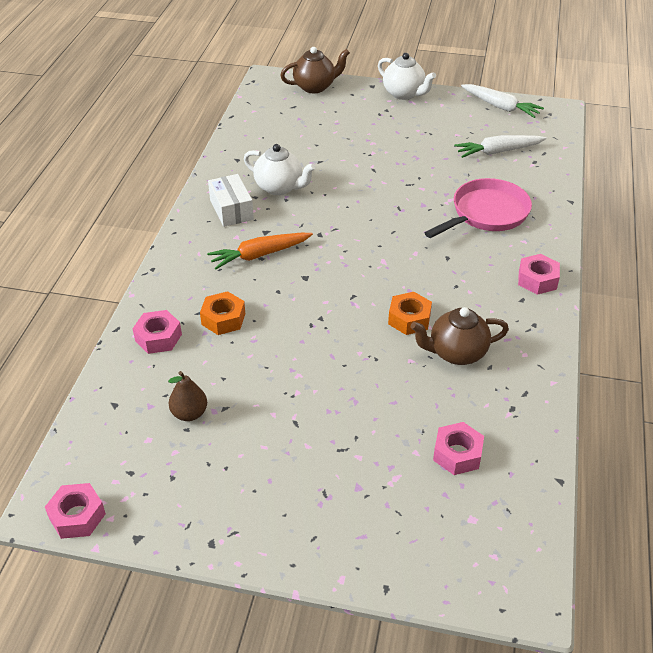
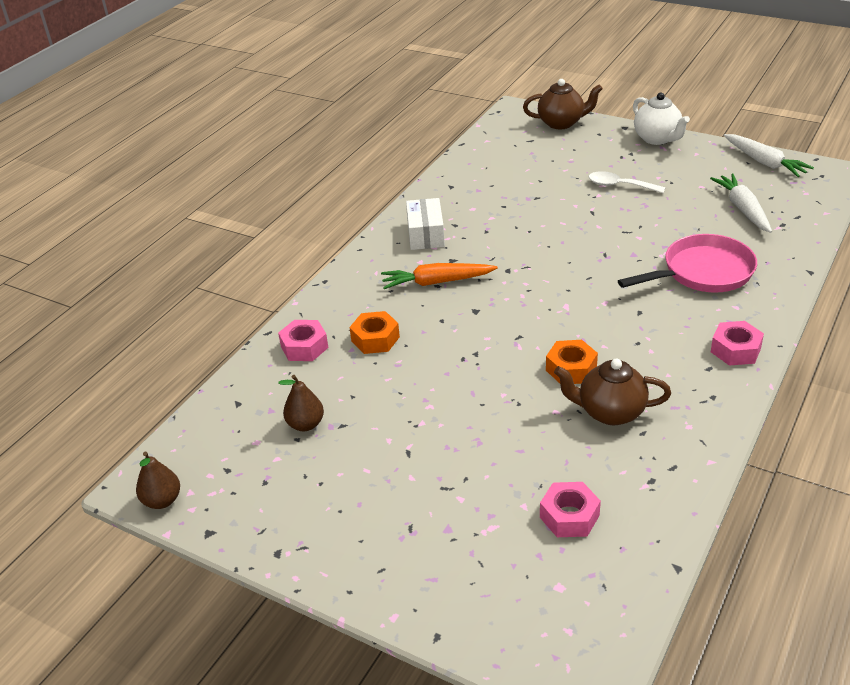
camera: 20 degrees right, 5 degrees down
pink nut [45,483,106,539] -> brown pear [136,452,180,509]
white teapot [244,144,316,195] -> none
white carrot [454,135,547,158] -> white carrot turned 75 degrees clockwise [710,174,772,233]
none -> white spoon [589,171,666,193]

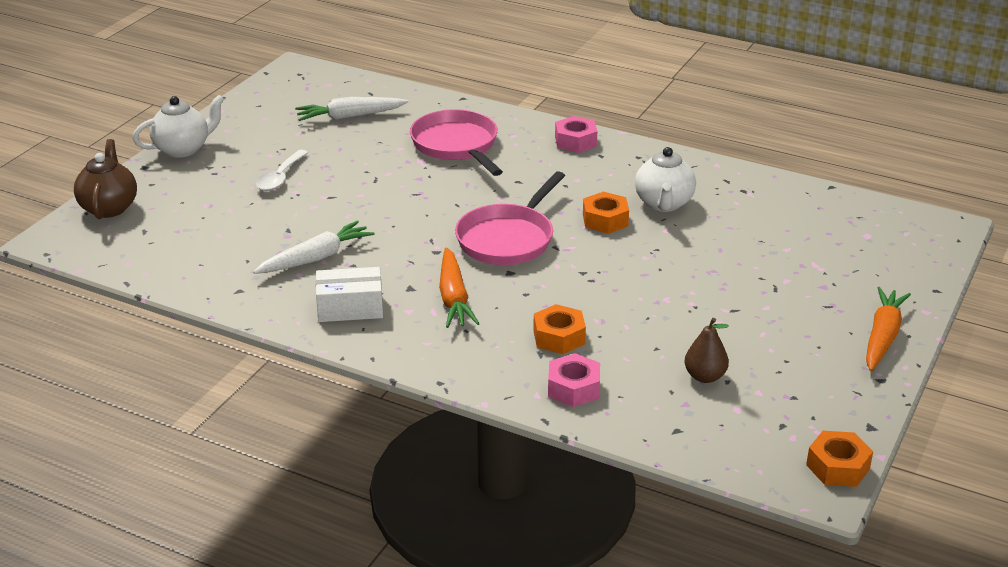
camera: 95 degrees left, 5 degrees down
brown pear [136,452,180,509] -> orange nut [806,431,873,487]
pink nut [540,482,601,537] -> none
brown teapot [554,359,671,425] -> white teapot [635,147,696,212]
white carrot [724,134,814,177] -> white carrot moved to [253,220,375,274]
none -> pink pan [455,171,565,265]
none -> orange carrot [866,287,911,371]

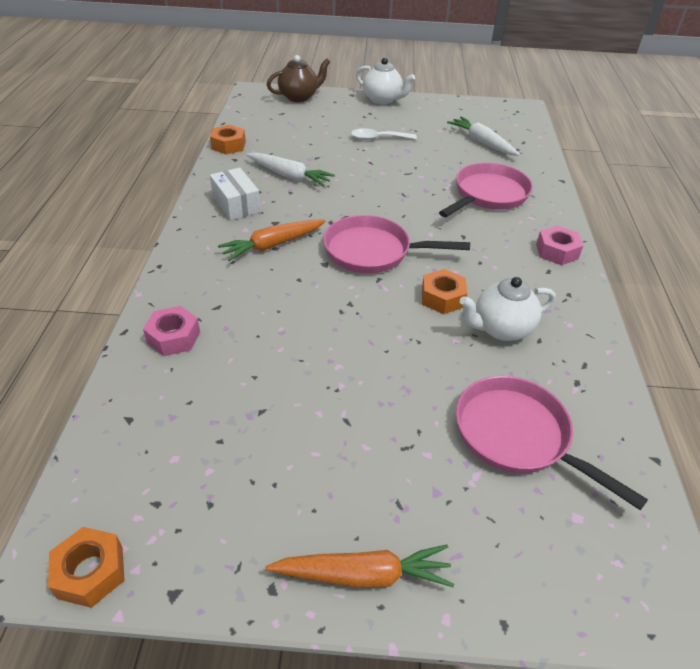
camera: 65 degrees right, 10 degrees up
orange nut [533,304,586,354] -> orange nut moved to [210,125,246,154]
brown pear [685,318,729,383] -> none
none -> pink pan [456,376,648,510]

